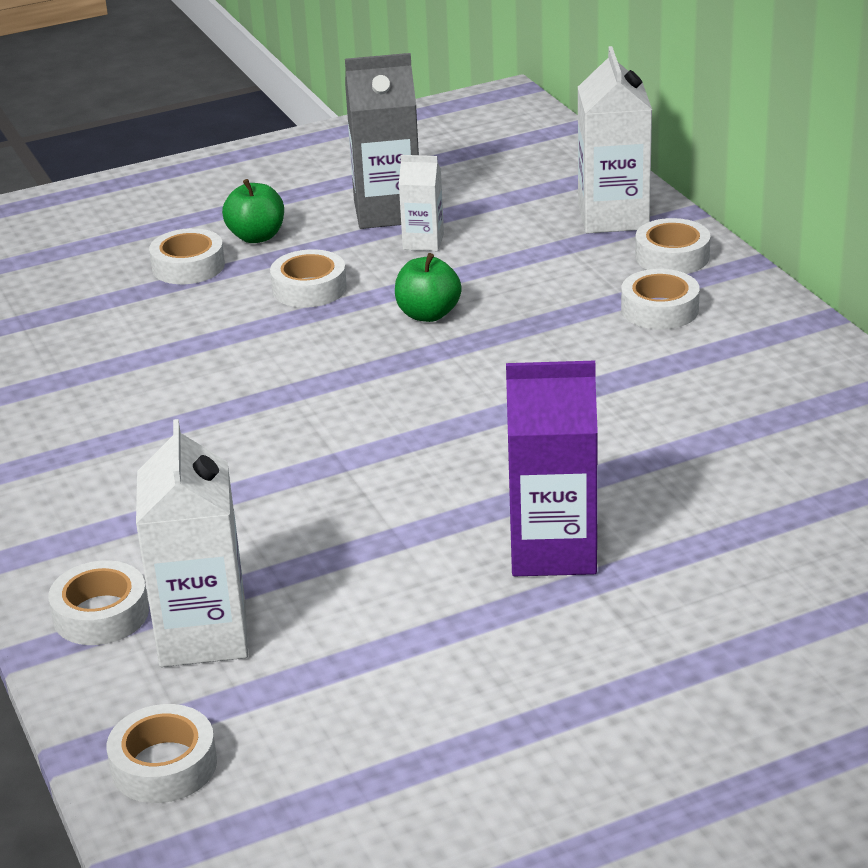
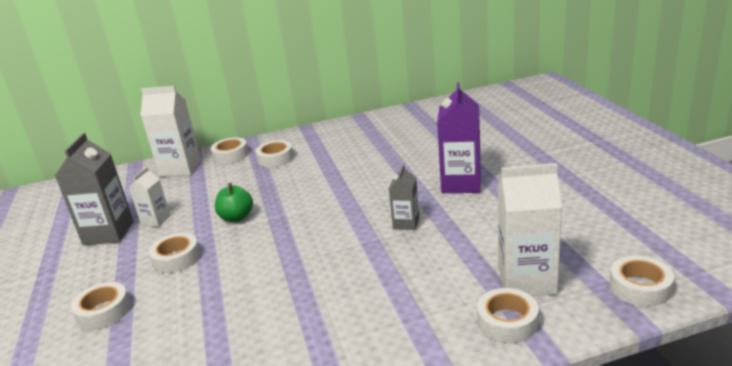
camera: 80 degrees left, 5 degrees down
green apple [222,179,284,243] -> none
none -> grey carton [389,165,419,230]

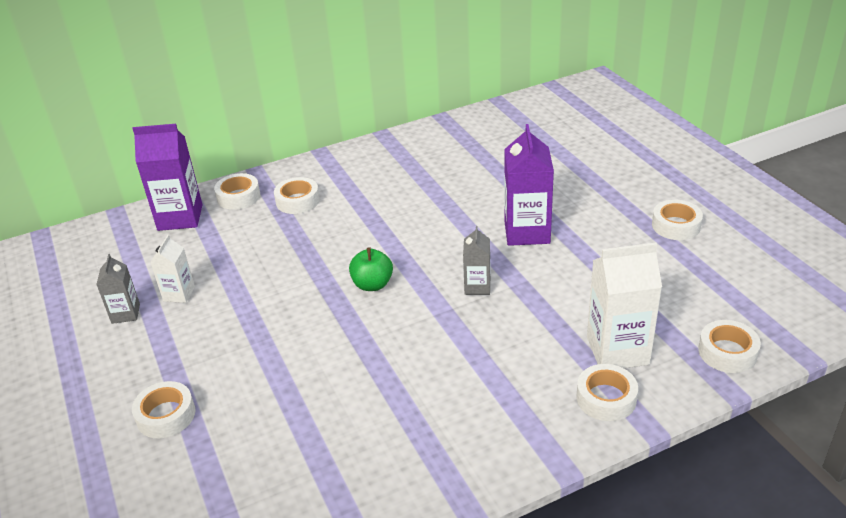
camera: 10 degrees left, 10 degrees up
grey carton [55,133,134,245] -> grey carton [96,254,140,324], size x0.56
white carton [140,86,201,177] -> purple carton [132,124,203,231]
white tape [149,233,200,273] -> white tape moved to [652,200,703,240]
green apple [215,183,253,222] -> green apple moved to [349,247,393,291]

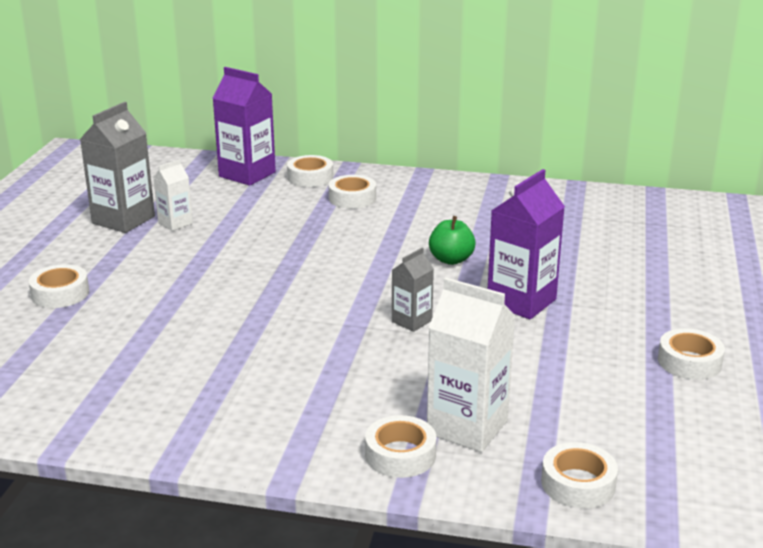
camera: 35 degrees right, 10 degrees down
grey carton [96,254,140,324] -> grey carton [80,102,155,233], size x1.80
green apple [349,247,393,291] -> green apple moved to [429,216,476,265]

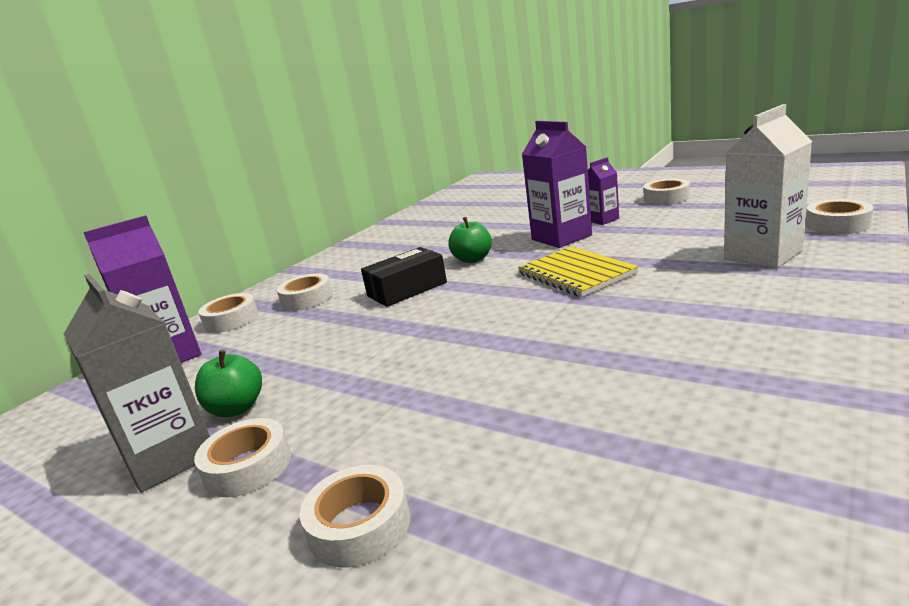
camera: 65 degrees left, 5 degrees down
white carton [153,159,193,231] -> green apple [195,350,262,417]
white tape [365,415,437,478] -> white tape moved to [194,418,291,497]
grey carton [392,248,434,332] -> yellow notebook [518,247,639,297]
none -> black box [361,247,447,307]
none -> purple carton [588,157,619,225]

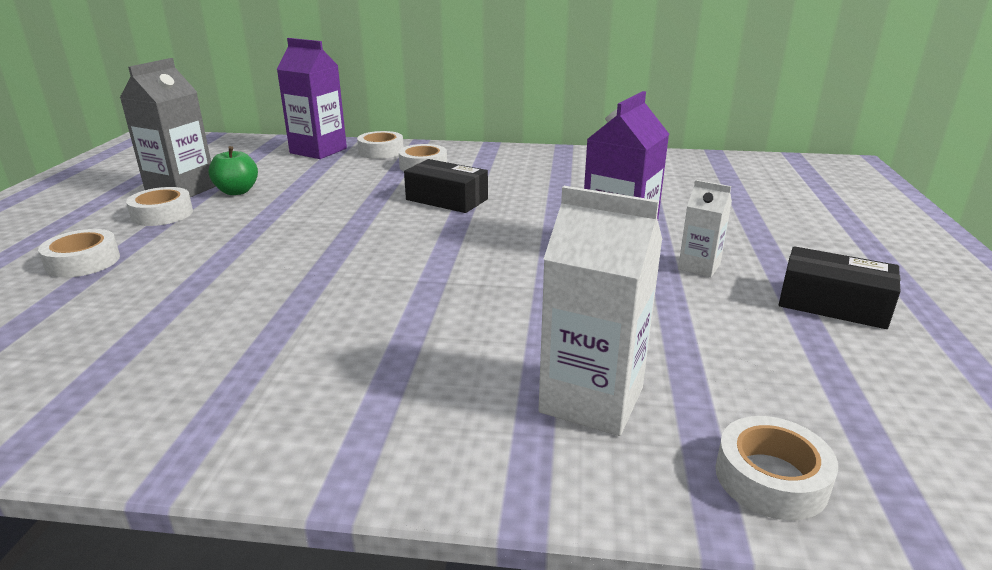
camera: 60 degrees right, 5 degrees up
green apple [448,217,492,263] -> none
yellow notebook [518,247,639,297] -> none
purple carton [588,157,619,225] -> white carton [678,180,732,277]
white tape [643,179,690,205] -> black box [779,246,901,329]

